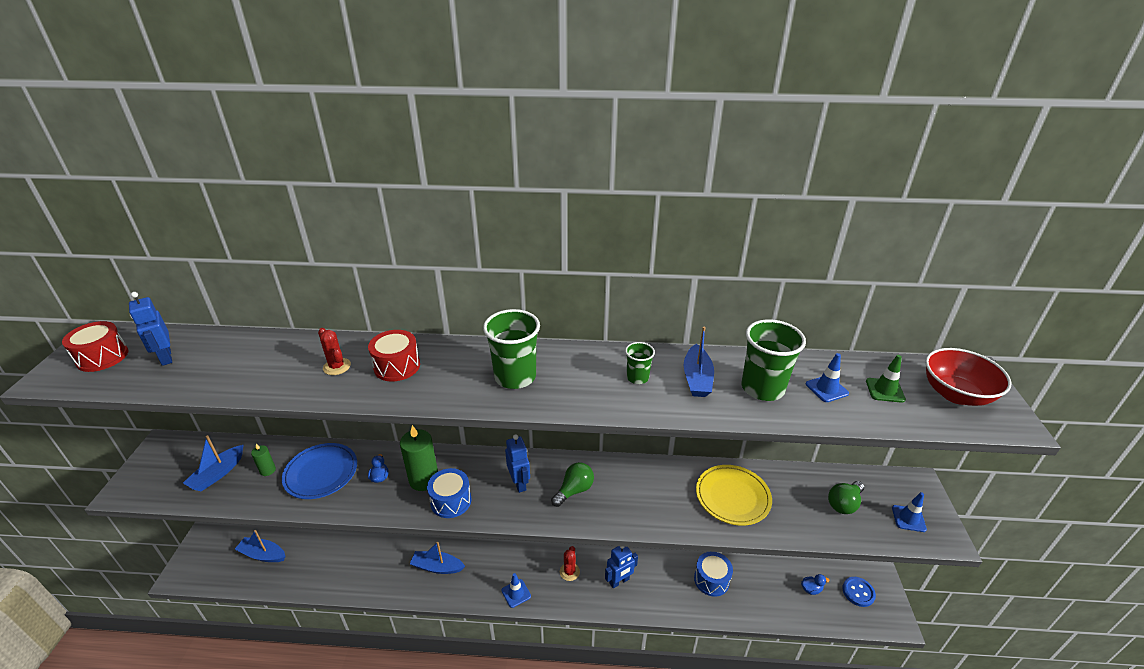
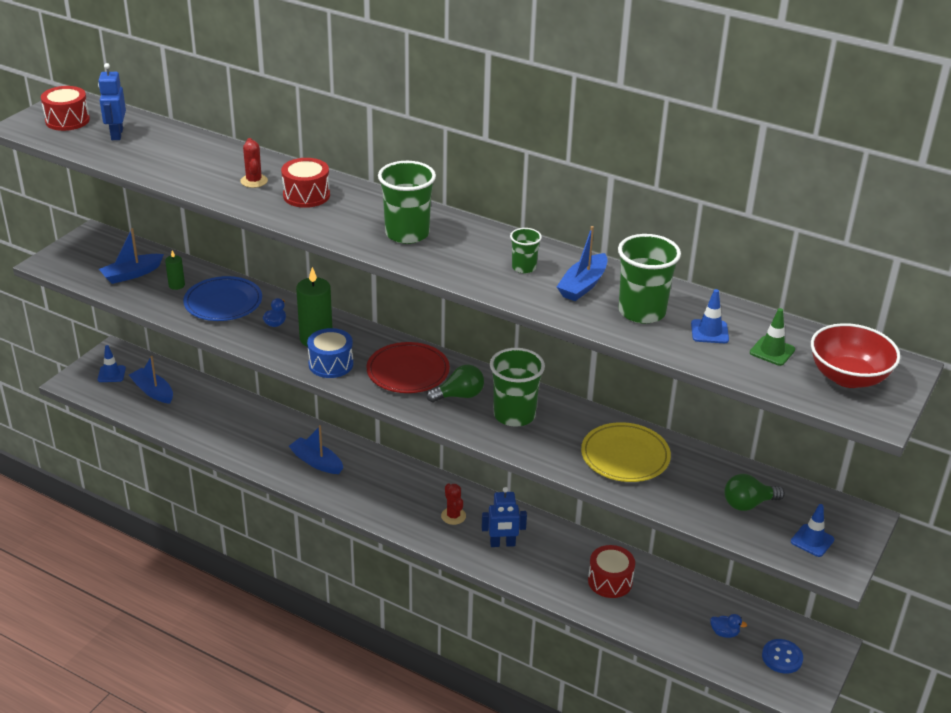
camera: 25 degrees right, 0 degrees up
blue traffic cone [501,573,531,608] -> blue traffic cone moved to [98,345,126,382]
blue robot [505,435,530,493] -> red plate [367,342,450,393]
red cactus [560,546,580,581] -> red cactus turned 60 degrees counterclockwise [441,483,466,525]
blue drum [694,552,733,597] -> red drum [588,545,635,598]
none -> green cup [490,348,545,427]

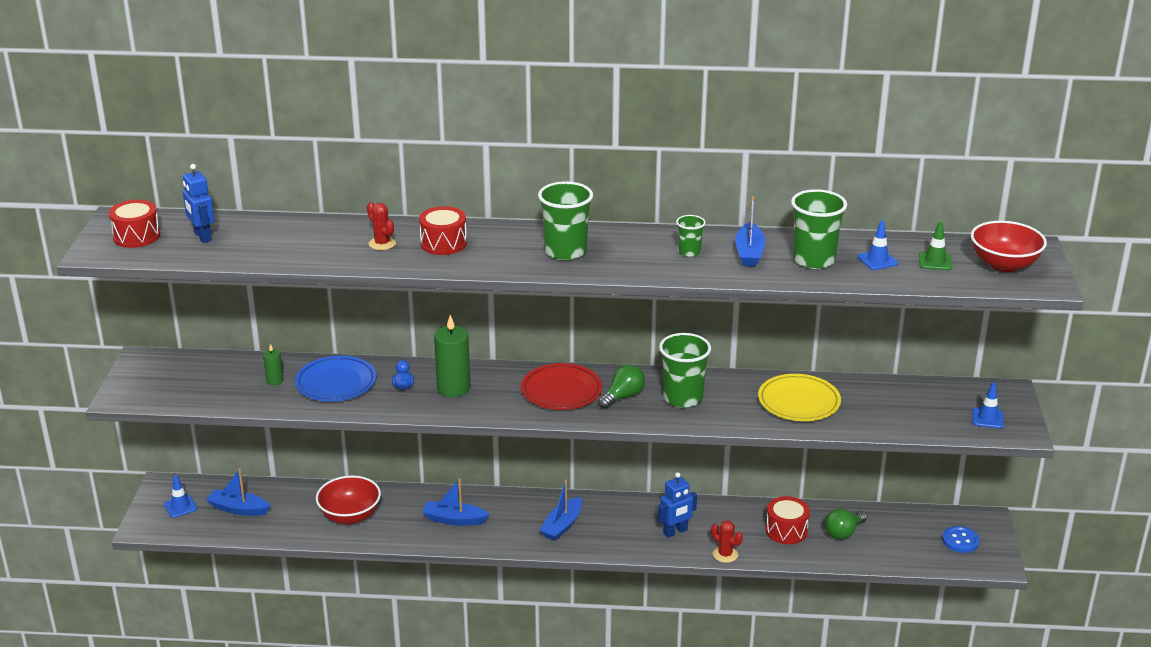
camera: 25 degrees left, 5 degrees down
blue boat [99,228,164,284] -> blue boat moved to [539,480,582,541]
blue drum [307,328,353,378] -> none
red cactus [441,483,466,525] -> red cactus moved to [711,520,743,563]
blue duck [710,614,747,638] -> none
green light bulb [724,474,785,511] -> green light bulb moved to [825,508,867,540]
none -> red bowl [316,475,381,524]

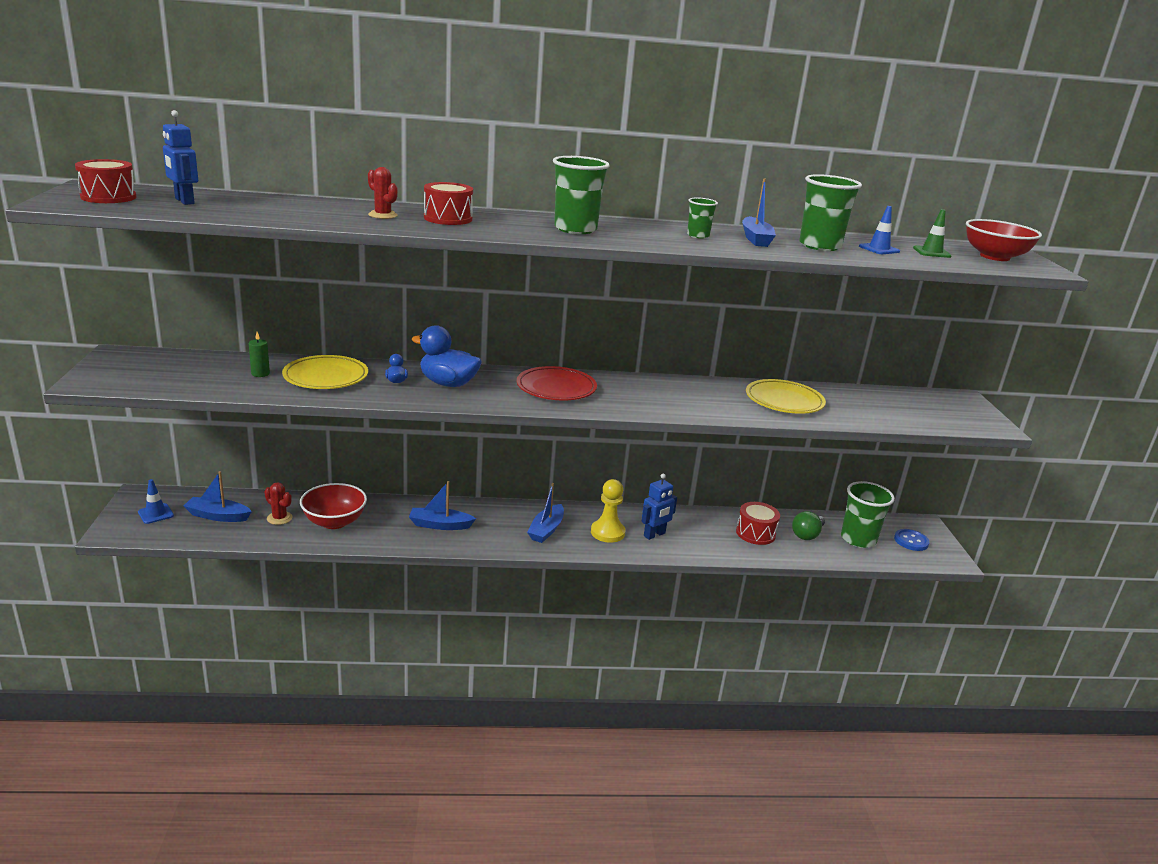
camera: 10 degrees left, 5 degrees down
blue plate [295,356,376,402] -> yellow plate [282,355,368,389]
green candle [434,315,470,397] -> blue duck [411,325,482,387]
green light bulb [598,364,645,409] -> none
green cup [659,333,711,408] -> green cup moved to [841,481,895,548]
red cactus [711,520,743,563] -> red cactus moved to [264,482,293,525]
blue traffic cone [972,383,1004,429] -> none
none -> yellow pawn [591,479,626,543]

